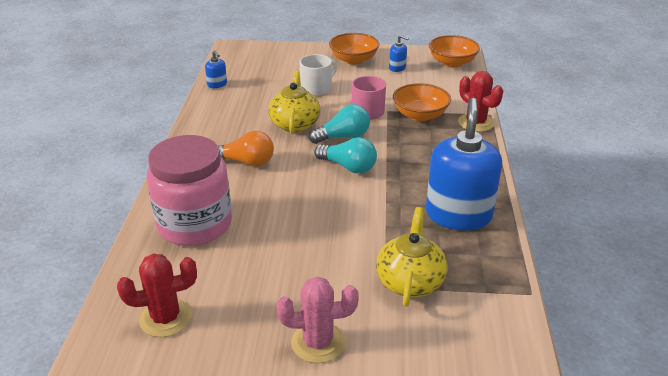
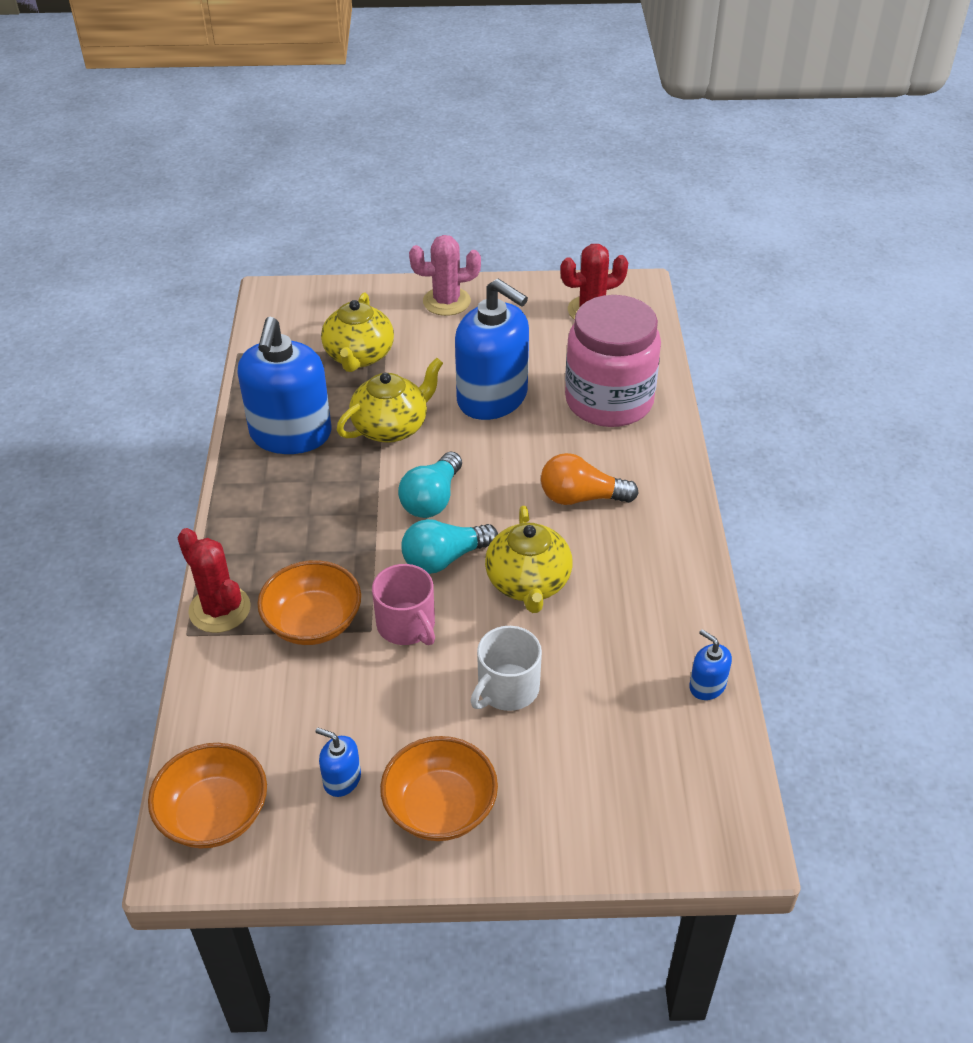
camera: 175 degrees right, 10 degrees up
turquoise light bulb [314,137,377,174] -> turquoise light bulb turned 90 degrees counterclockwise [398,452,462,518]
none -> yellow teapot [337,358,443,443]
none -> blue soap dispenser [455,279,529,420]

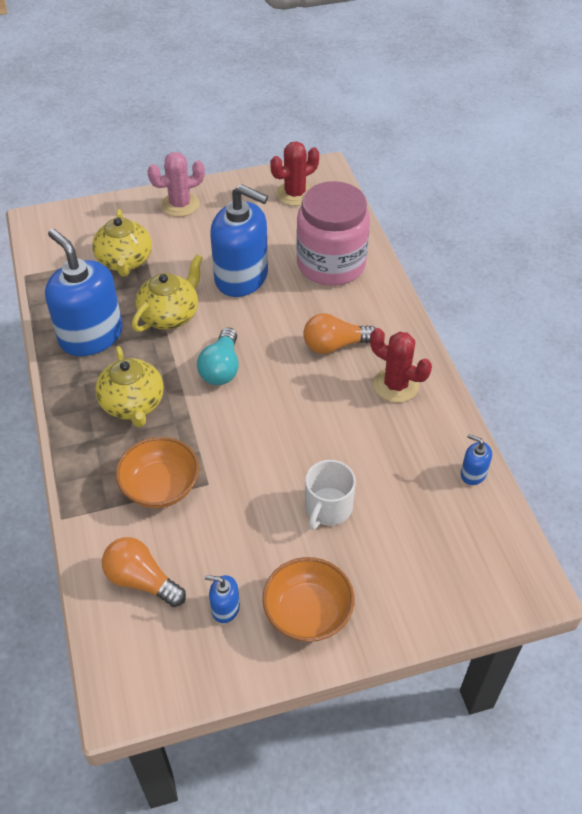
camera: 15 degrees left, 5 degrees up
orange bowl [148,743,267,849] -> none
red cactus [177,528,251,633] -> red cactus moved to [370,328,432,403]
blue soap dispenser [238,317,332,454] -> blue soap dispenser turned 150 degrees clockwise [45,229,123,356]
pink mug [372,564,435,645] -> none
turquoise light bulb [401,519,498,574] -> none
yellow teapot [485,506,572,613] -> yellow teapot moved to [95,346,164,427]
none -> orange light bulb [102,537,186,607]

